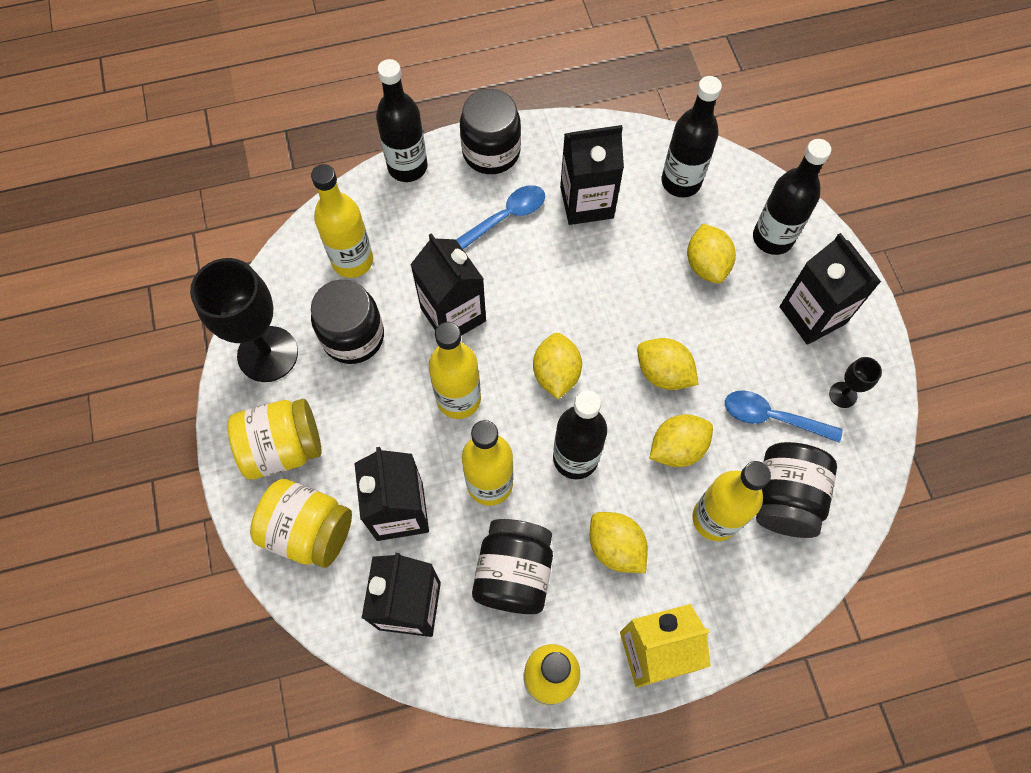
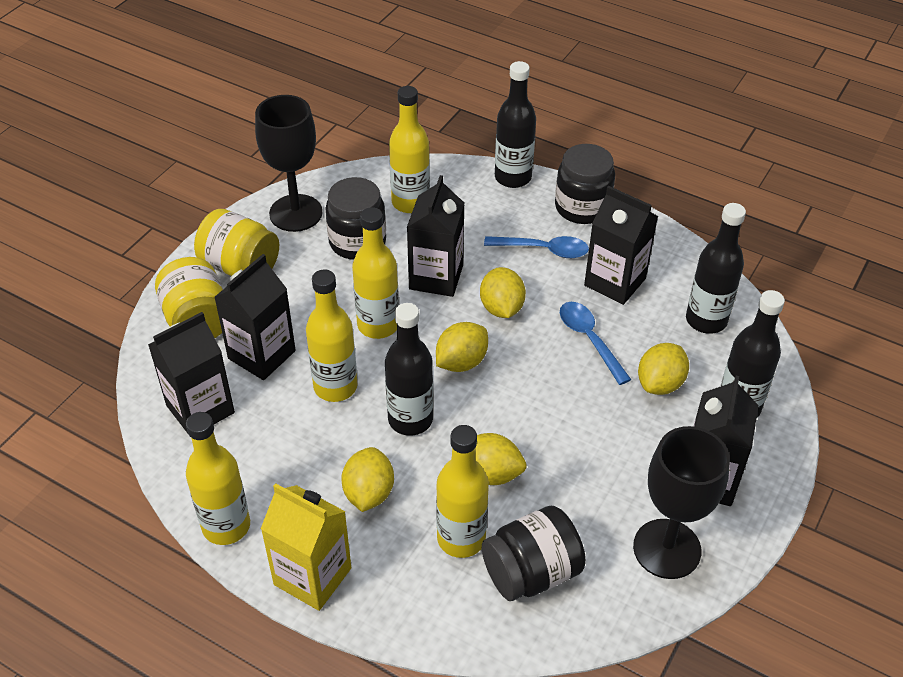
camera: 45 degrees right, 20 degrees down
black jar [472,519,553,614] -> none
yellow lemon [637,338,699,390] -> yellow lemon moved to [480,267,526,318]
blue spoon [725,391,843,443] -> blue spoon moved to [560,302,631,385]
black goblet [829,357,882,408] -> black goblet [633,426,730,579], size x2.20

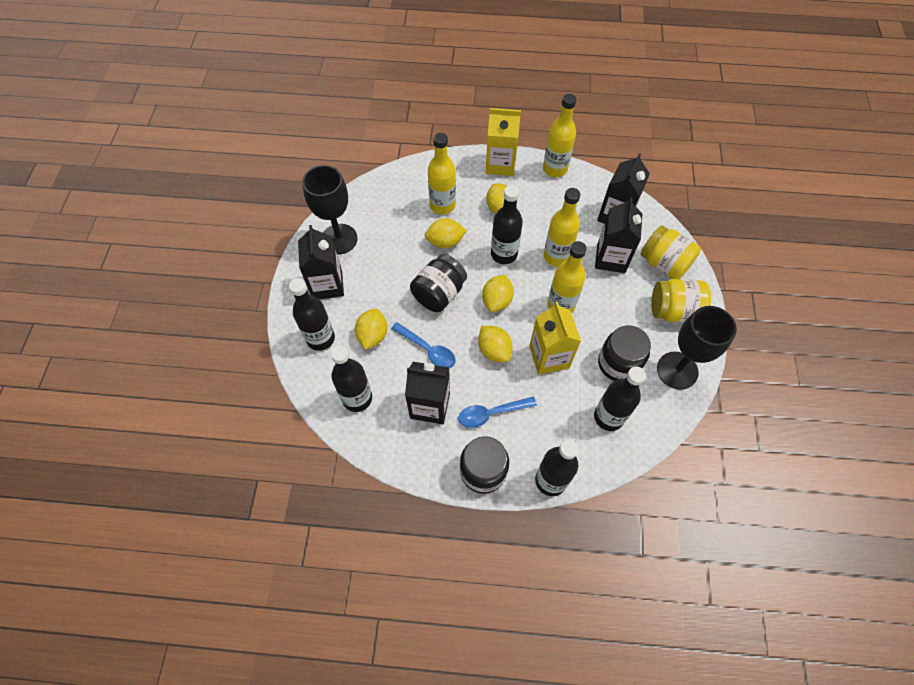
camera: 155 degrees right, 15 degrees up
yellow bottle [389,86,430,213] -> black bottle [594,367,646,431]
black carton [407,175,465,297] -> yellow carton [529,302,581,375]
black jar [482,506,586,601] -> black jar moved to [410,254,467,312]

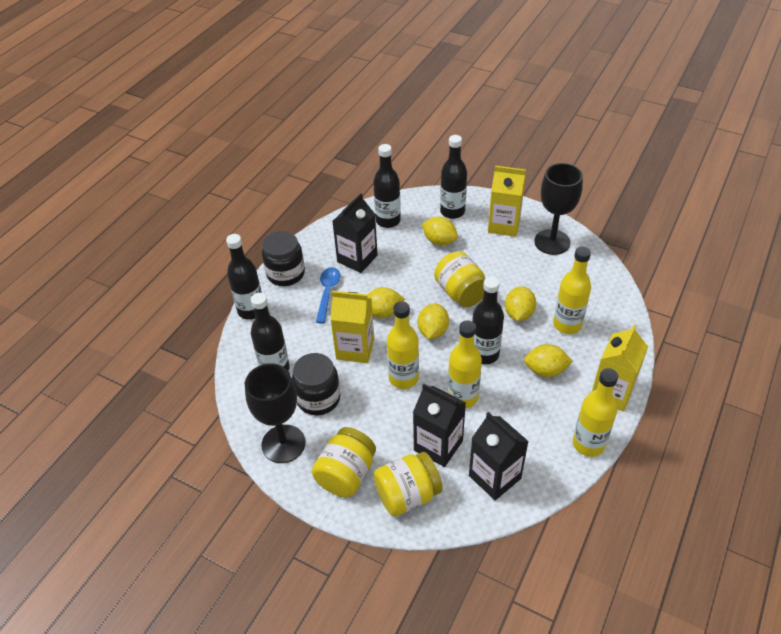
camera: 115 degrees right, 15 degrees down
black carton [298,225,344,299] -> yellow carton [488,166,526,237]
blue spoon [391,322,456,368] -> none
black jar [410,254,467,312] -> yellow jar [434,251,486,307]
yellow lemon [482,275,514,312] -> yellow lemon turned 60 degrees clockwise [418,304,449,339]

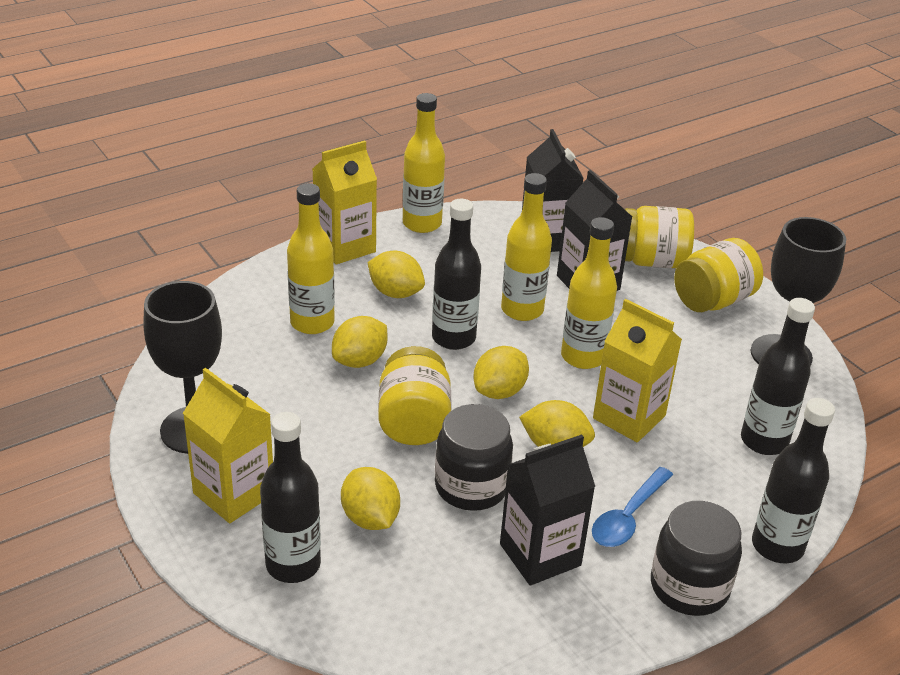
camera: 155 degrees left, 10 degrees down
black jar [292,353,340,415] -> black jar moved to [435,404,513,511]
black bottle [373,144,401,228] -> none

